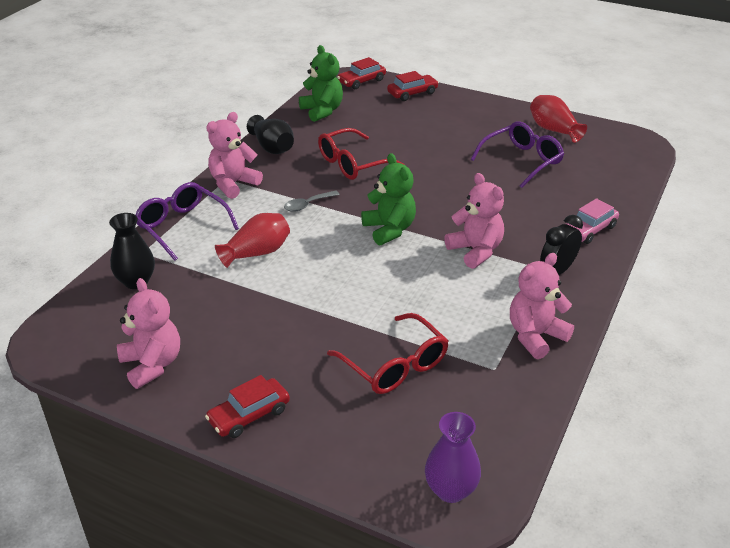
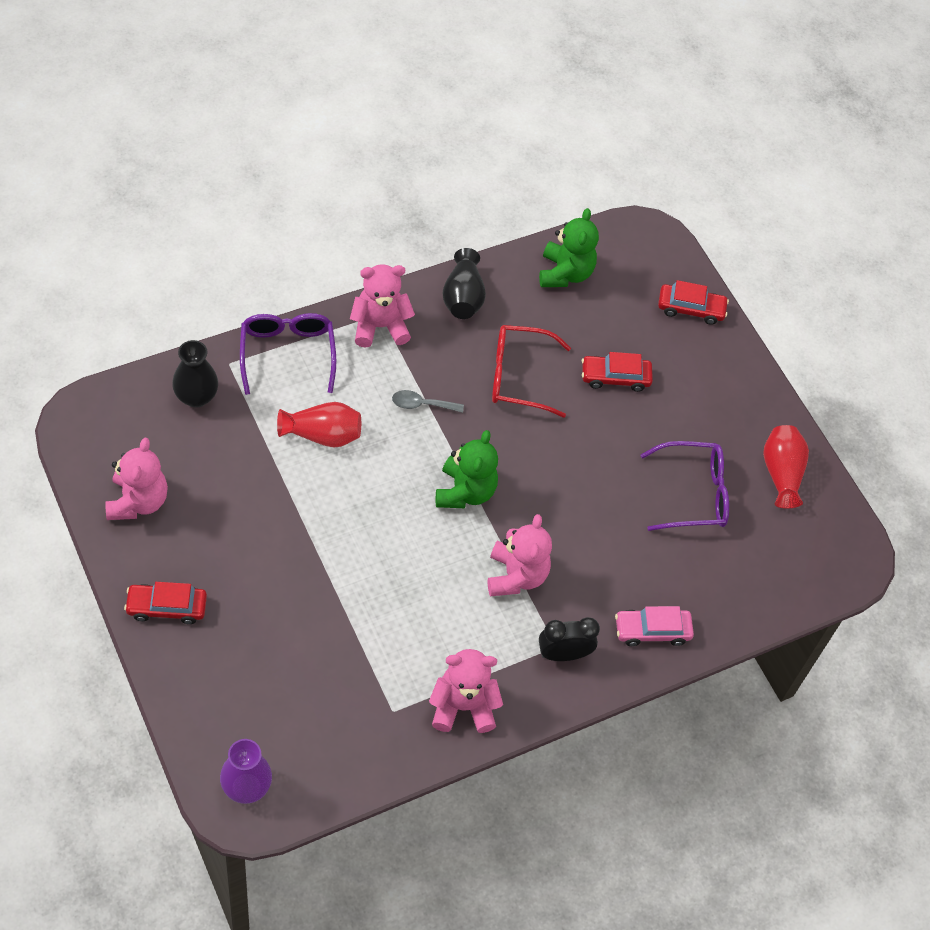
camera: 30 degrees right, 20 degrees up
red glasses [327,313,448,394] -> none
red car [337,57,386,89] -> red car moved to [582,352,653,392]

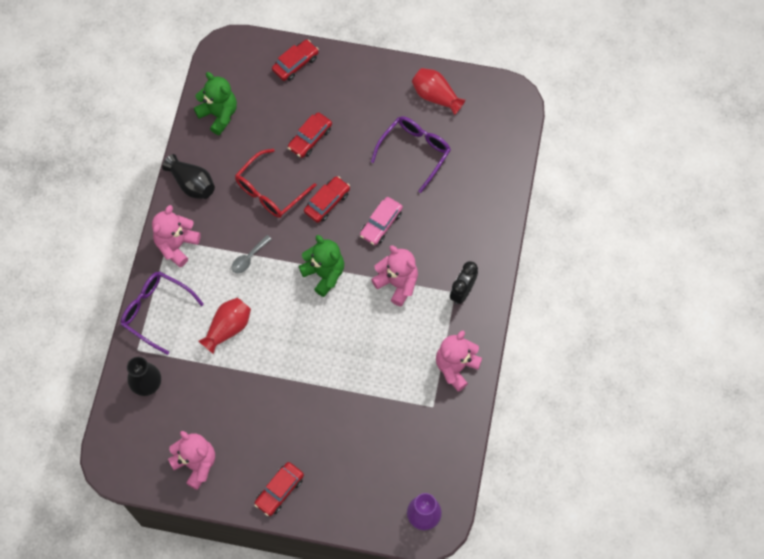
camera: 45 degrees left, 10 degrees up
pink car [615,606,694,646] -> pink car moved to [360,197,403,245]
none -> red car [304,176,350,223]

